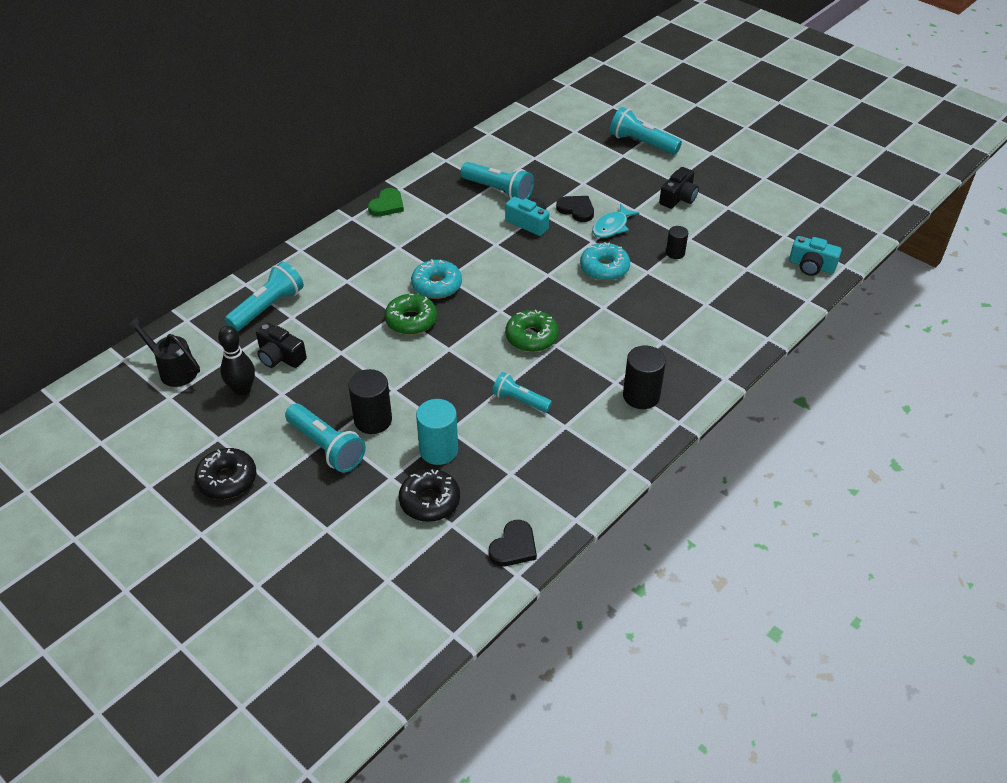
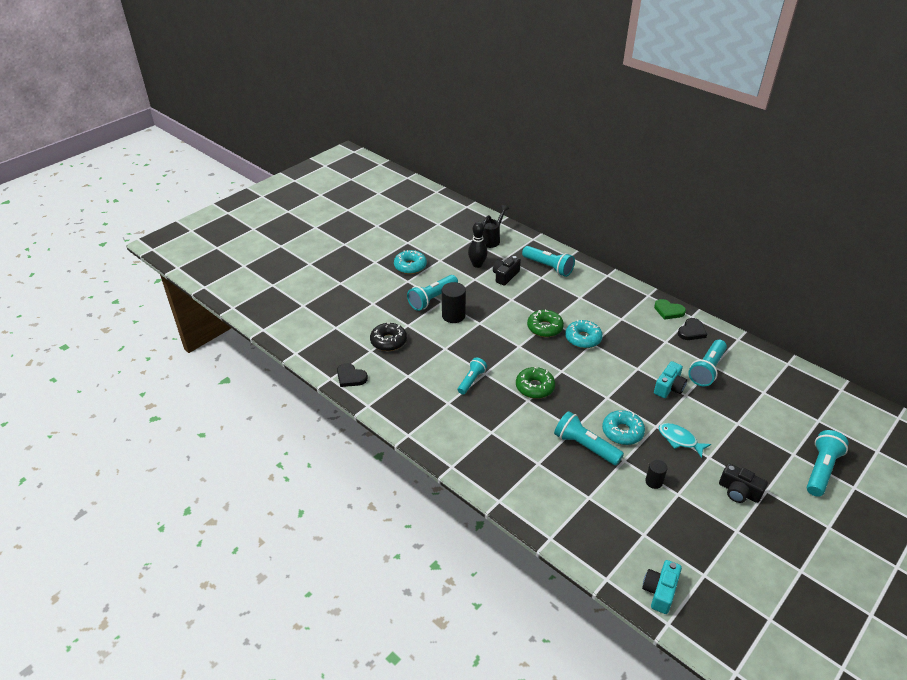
camera: 90 degrees right, 5 degrees down
black donut [195,448,256,499] -> turquoise donut [394,250,427,274]
turquoise cylinder [416,399,458,465] -> none
black heart [556,196,594,222] -> black heart moved to [678,318,707,340]
black cylinder [623,346,666,409] -> none
none -> turquoise flashlight [554,411,624,465]

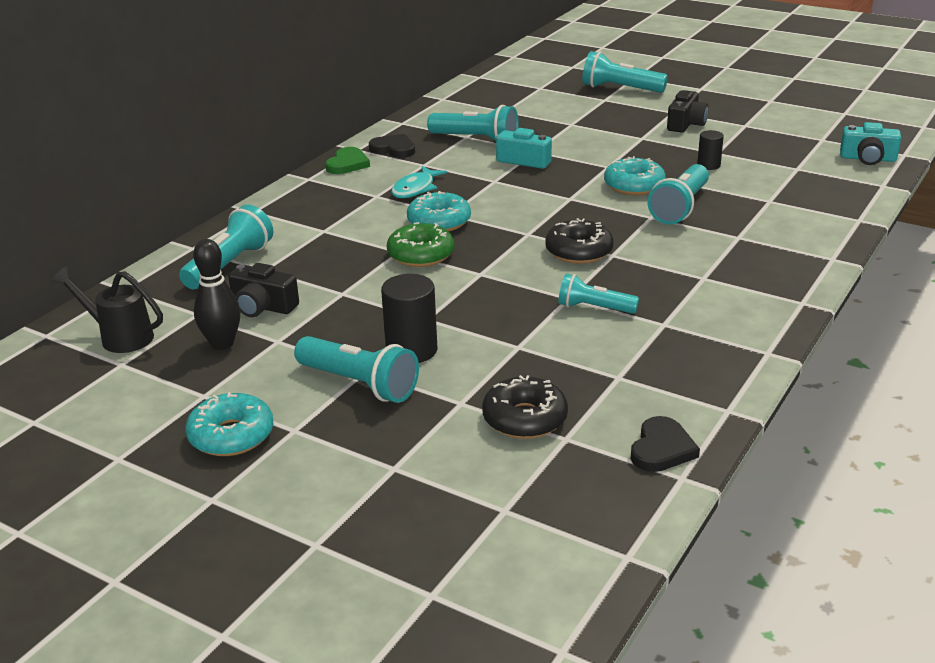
camera: 100 degrees left, 10 degrees down
green donut [516,367,555,399] -> black donut [546,218,614,264]
turquoise fish [659,423,711,458] -> turquoise fish moved to [391,166,447,198]

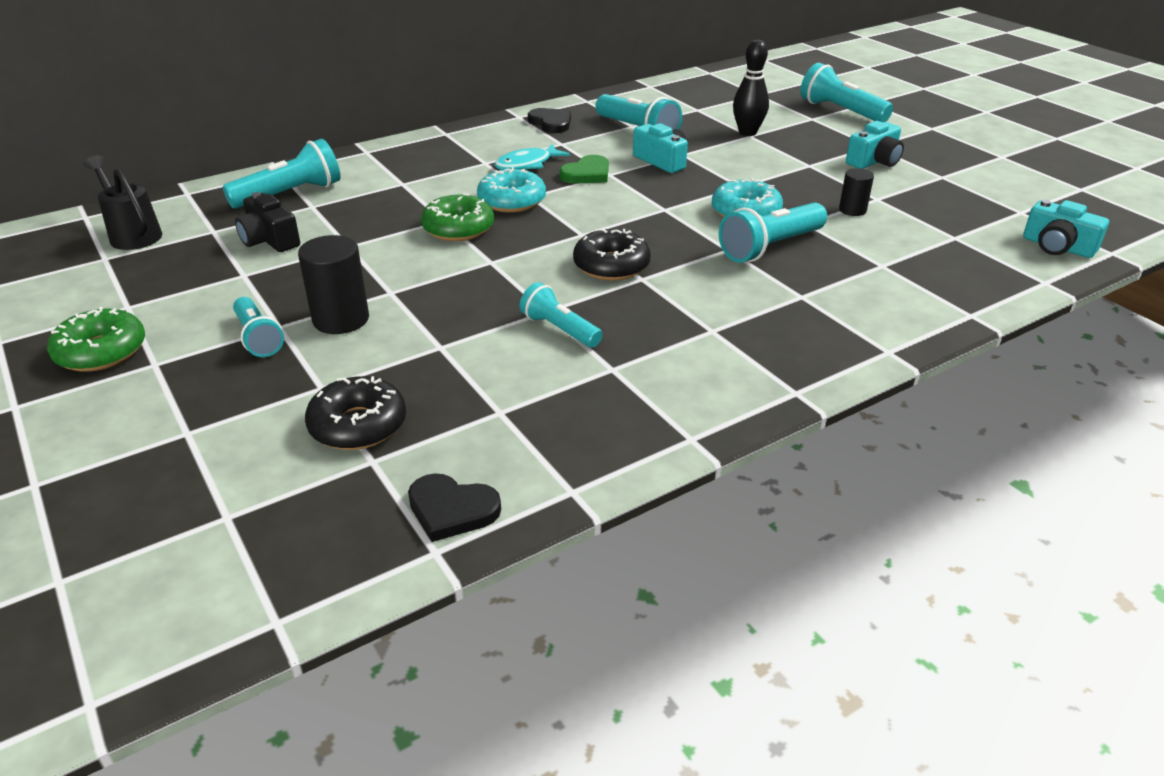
camera: 25 degrees right, 5 degrees up
turquoise donut [185,392,274,456] -> green donut [47,307,145,372]
black bowling pin [193,239,240,350] -> black bowling pin moved to [733,40,769,136]
turquoise flashlight [294,336,419,403] -> turquoise flashlight [233,297,284,357], size x0.65
green heart [325,147,370,174] -> green heart moved to [560,155,609,184]
black heart [631,416,700,472] -> black heart turned 60 degrees clockwise [408,473,501,542]
black camera [667,90,709,133] -> turquoise camera [846,121,904,169]

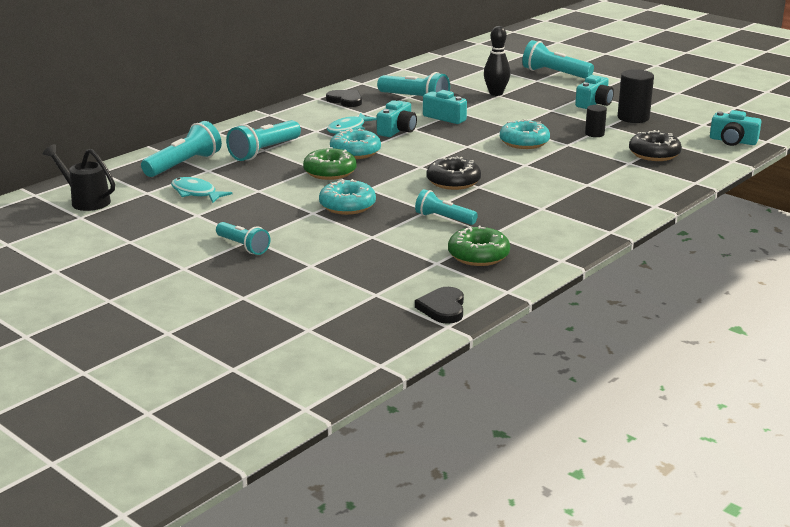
camera: 15 degrees left, 10 degrees down
green donut [47,307,145,372] -> green donut moved to [448,226,510,266]
black camera [235,192,300,252] -> turquoise fish [171,177,233,203]
black cylinder [298,235,369,334] -> black cylinder moved to [618,69,654,123]
black donut [305,376,406,450] -> black donut moved to [629,130,682,161]
black heart [408,473,501,542] -> black heart turned 90 degrees clockwise [415,287,464,324]
green heart [560,155,609,184] -> turquoise camera [377,100,417,137]
turquoise flashlight [719,202,827,263] -> turquoise flashlight moved to [226,120,301,161]
none -> turquoise donut [319,179,376,215]

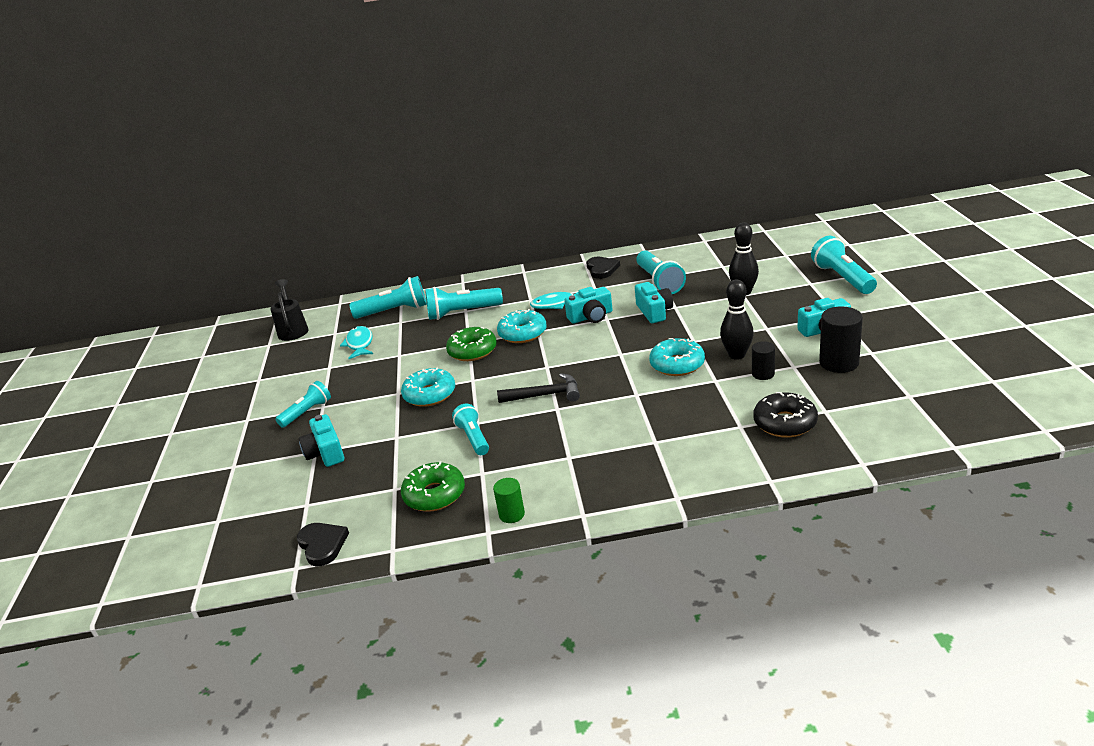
camera: 45 degrees right, 5 degrees up
turquoise flashlight [216,222,270,255] -> turquoise flashlight turned 135 degrees counterclockwise [275,381,331,428]
black heart [415,287,464,324] -> black heart turned 105 degrees clockwise [297,523,349,566]
black donut [427,156,481,190] -> black hammer [497,373,580,403]
turquoise camera [710,110,761,146] -> turquoise camera moved to [299,414,344,467]
none -> green cylinder [493,478,525,523]
none -> black bowling pin [720,280,754,360]

